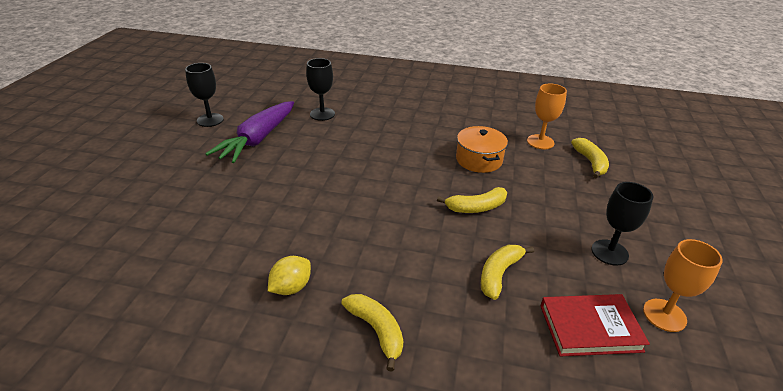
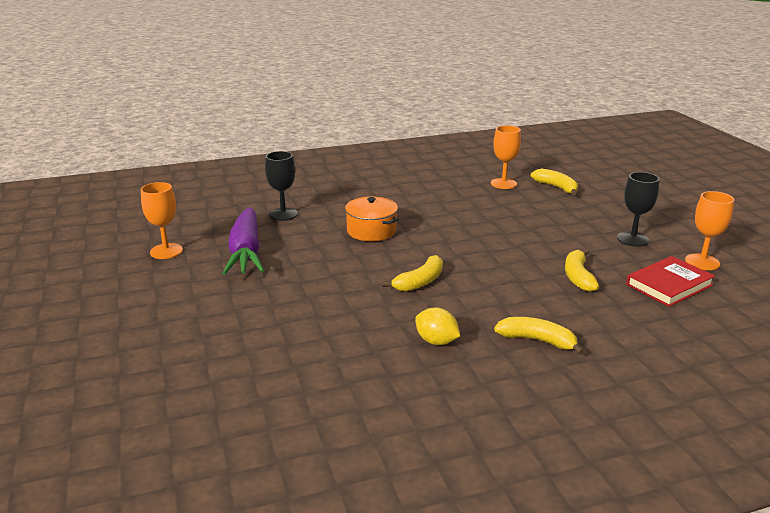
camera: 30 degrees left, 10 degrees down
black goblet [185,63,224,127] -> orange goblet [141,182,183,259]
yellow lemon [268,256,311,295] -> yellow lemon turned 60 degrees counterclockwise [415,308,460,345]
yellow banana [437,187,507,213] -> yellow banana moved to [382,255,443,292]
orange pot [456,126,508,173] -> orange pot moved to [345,196,399,241]

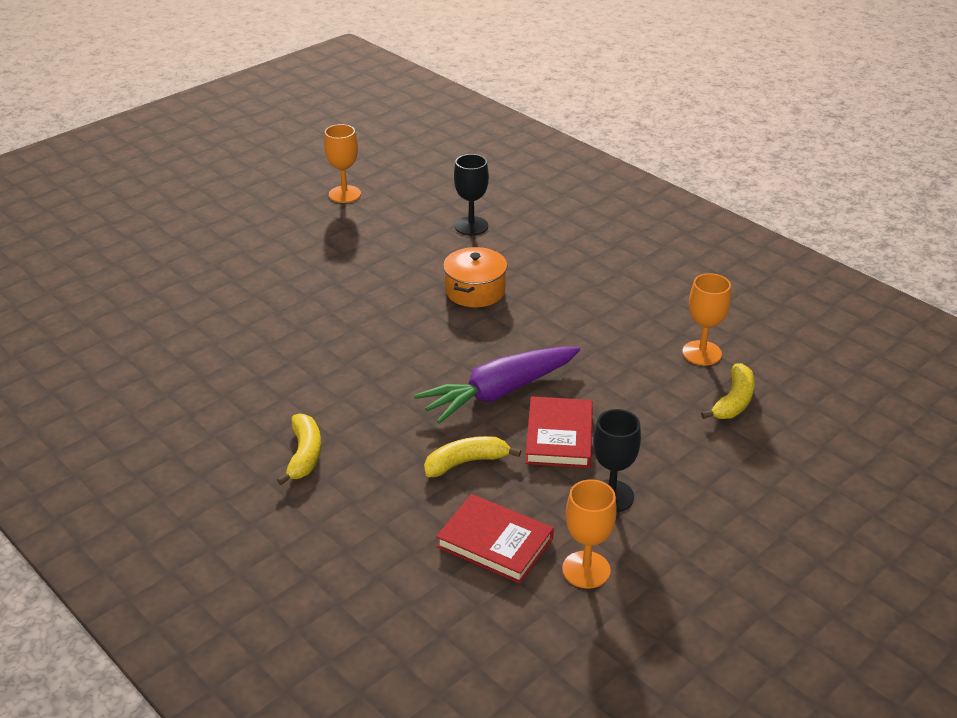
camera: 65 degrees right, 10 degrees up
purple carrot [222,207,264,275] -> purple carrot moved to [414,347,580,424]
yellow banana [382,255,443,292] -> none
yellow lemon [415,308,460,345] -> none
none -> red book [525,396,593,468]

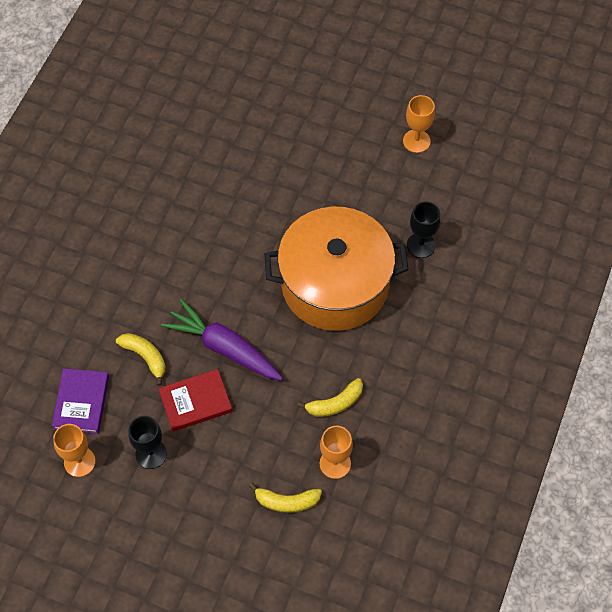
camera: 65 degrees right, 25 degrees up
yellow banana [277,413,321,485] -> yellow banana moved to [297,378,363,417]
red book [436,494,554,584] -> purple book [52,368,109,434]
orange pot [443,247,507,307] -> orange pot [264,207,408,331], size x2.23

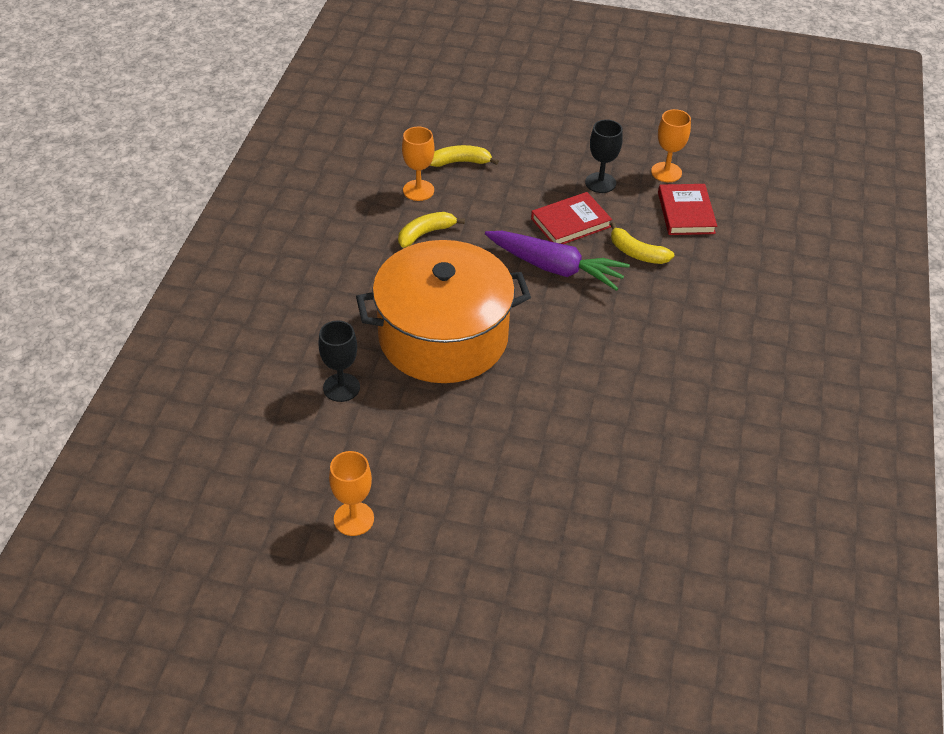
camera: 170 degrees right, 15 degrees down
purple book [52,368,109,434] -> red book [658,184,717,235]

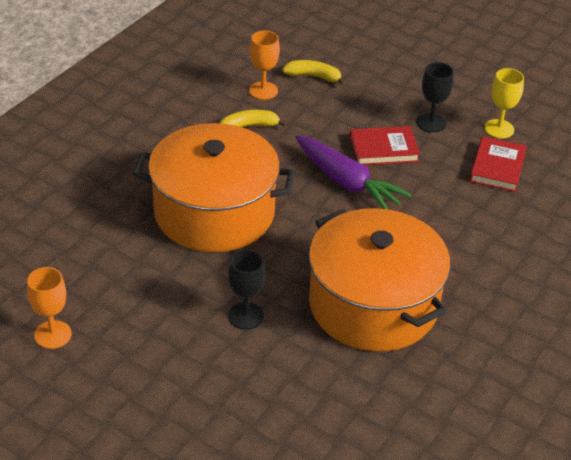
camera: 20 degrees right, 5 degrees down
black goblet [318,320,360,402] -> black goblet moved to [228,249,265,330]
yellow banana [610,222,674,264] -> none
orange goblet [651,109,691,182] -> yellow goblet [484,68,524,139]
none -> orange pot [309,208,450,352]

